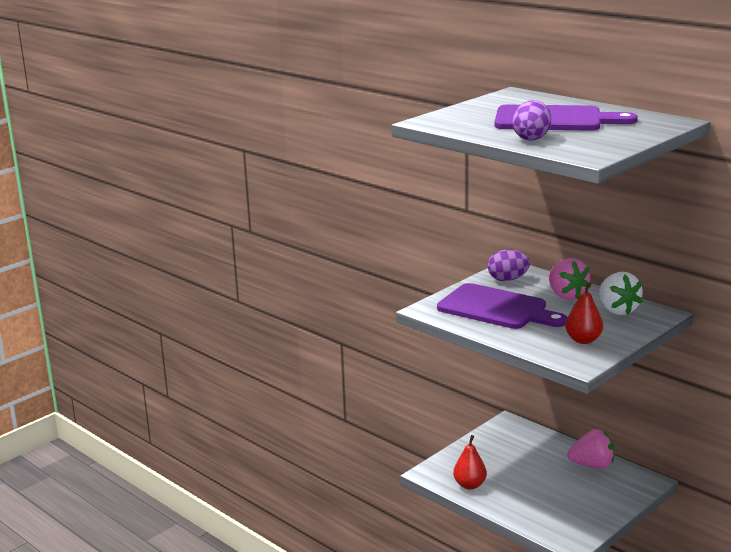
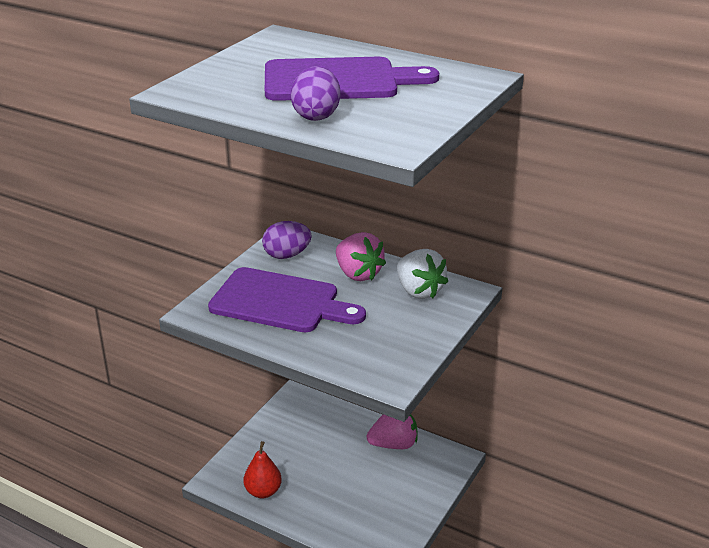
camera: 15 degrees left, 10 degrees up
red pear [565,282,603,344] -> none

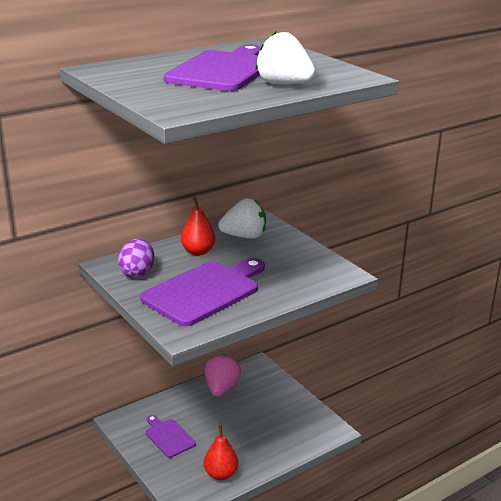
camera: 65 degrees left, 5 degrees down
purple egg [291,66,341,121] -> white strawberry [255,31,316,85]
pink strawberry [336,232,386,281] -> red pear [181,197,216,256]
none -> purple cutting board [146,415,196,458]

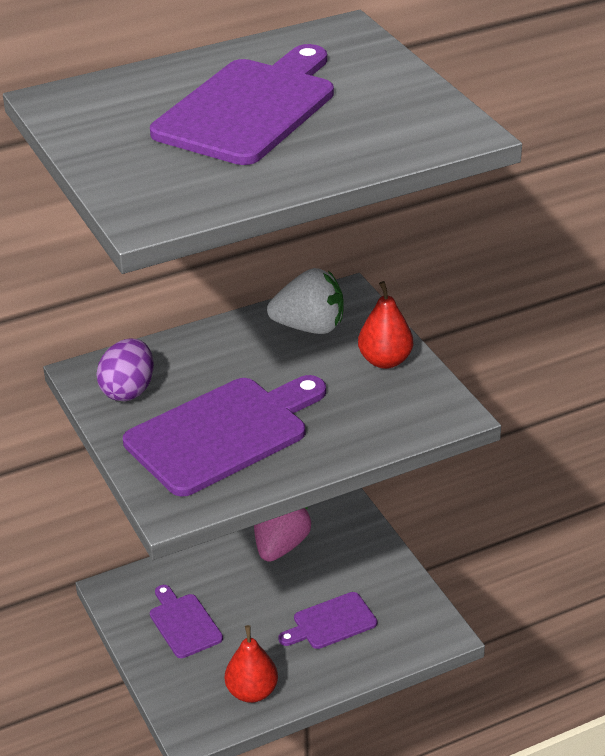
camera: 10 degrees right, 10 degrees up
red pear [181,197,216,256] -> red pear moved to [358,281,413,369]
white strawberry [255,31,316,85] -> none
none -> purple cutting board [278,592,377,649]

